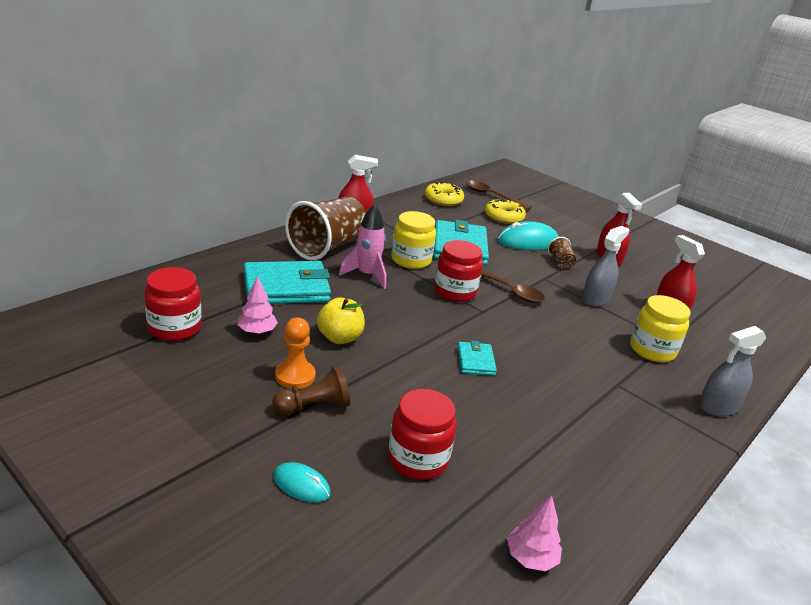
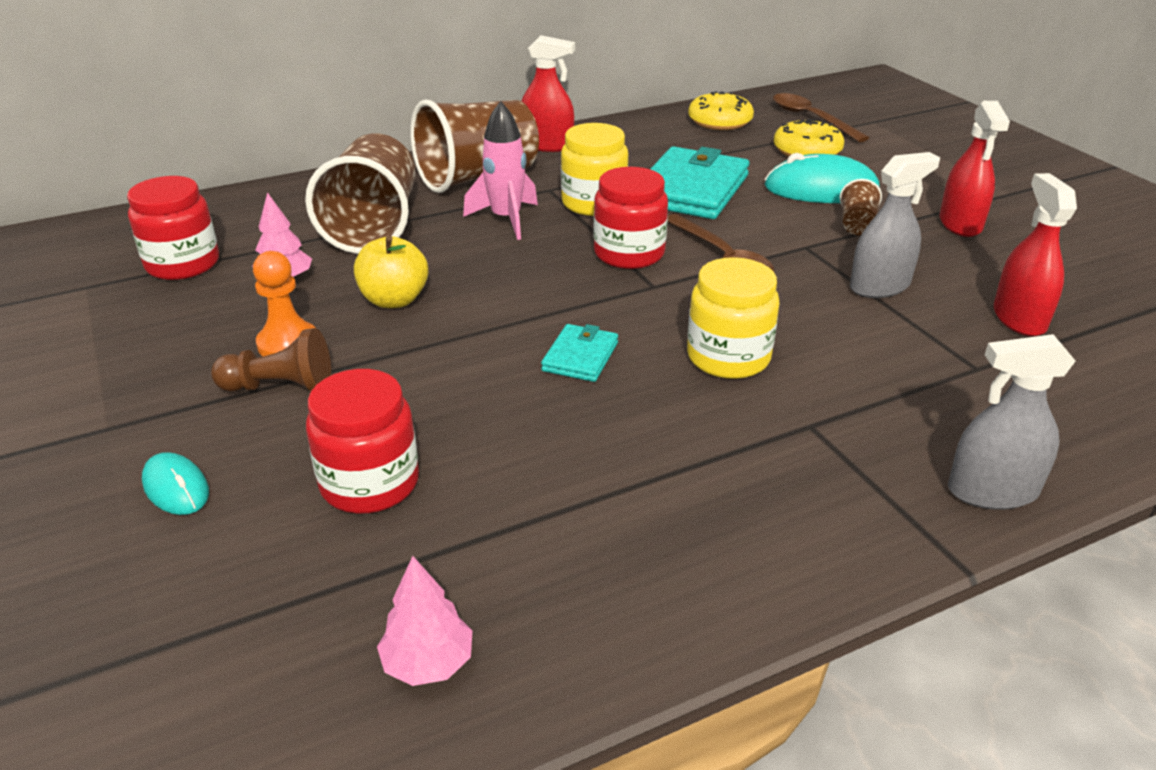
camera: 25 degrees right, 5 degrees up
turquoise wallet [244,261,331,304] -> brown cup [305,134,416,254]
yellow jar [630,295,691,362] -> yellow jar moved to [687,257,780,379]

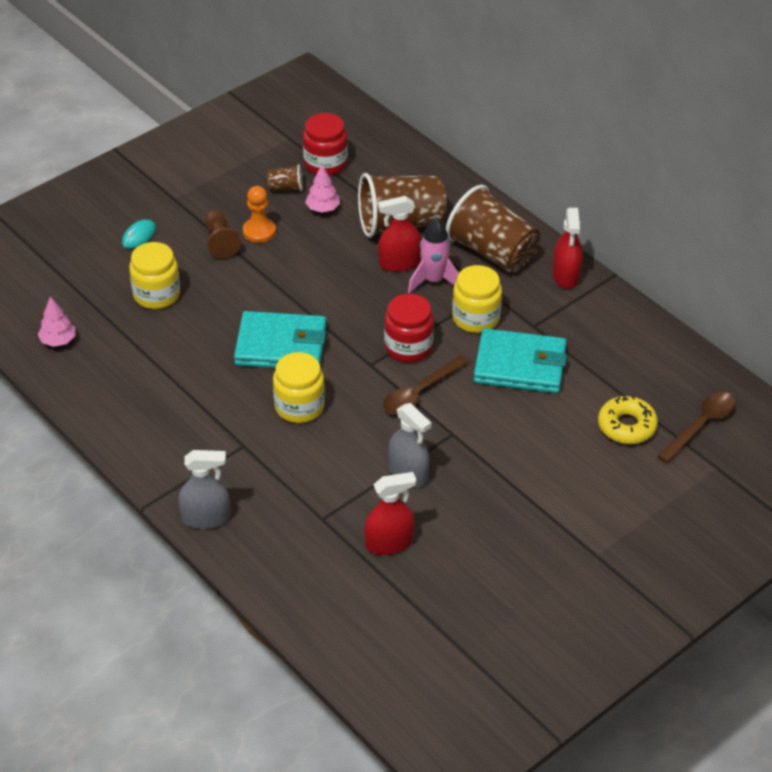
camera: 75 degrees right, 10 degrees up
red jar [306,369,419,514] -> yellow jar [129,242,180,309]
yellow apple [354,236,428,308] -> none
turquoise wallet [541,324,618,382] -> turquoise wallet [234,311,326,368], size x2.00
yellow donut [688,91,754,130] -> none
turquoise mouse [764,153,880,203] -> none
brown cup [840,179,882,235] -> brown cup moved to [267,164,303,191]
red spray bottle [940,101,1010,237] -> red spray bottle moved to [378,196,422,272]
grey spray bottle [948,334,1076,510] -> grey spray bottle turned 105 degrees clockwise [178,450,230,529]

